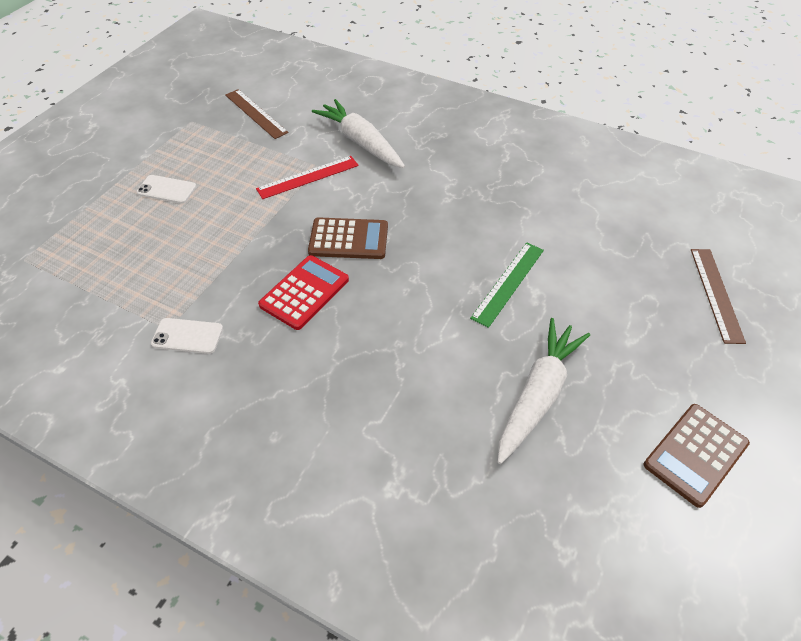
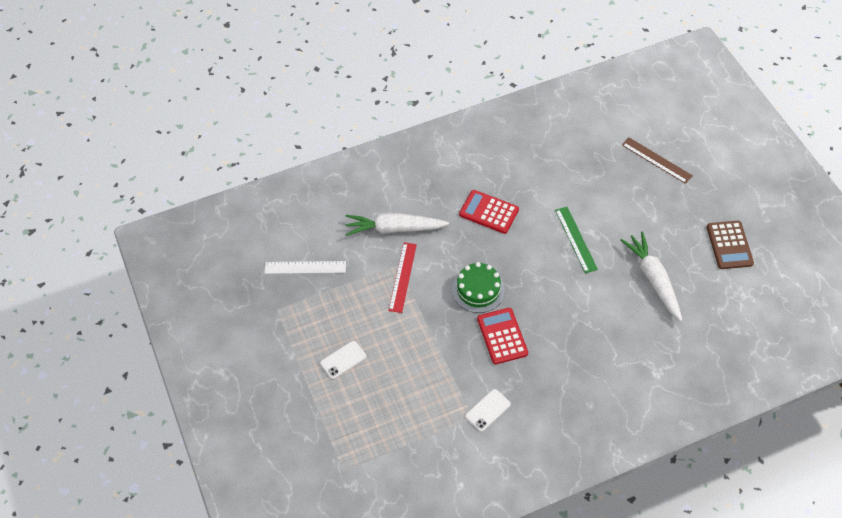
camera: 50 degrees left, 5 degrees up
brown ruler [225,89,289,139] -> white ruler [265,261,346,274]
brown calculator [308,217,388,259] -> green cake [452,262,505,313]
none -> red calculator [459,190,519,234]

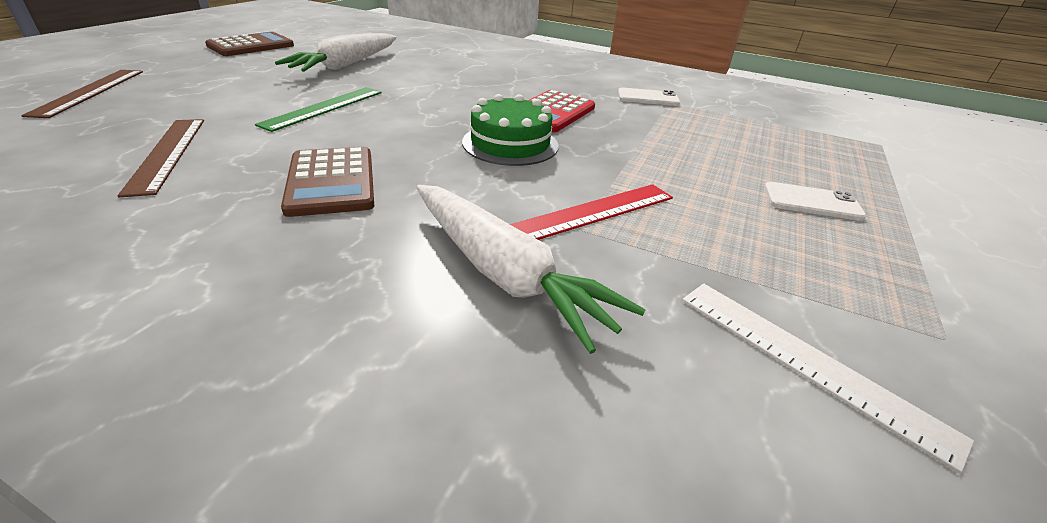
camera: 135 degrees left, 20 degrees down
red calculator [459,190,519,234] -> brown calculator [281,147,374,217]
none -> brown ruler [118,119,204,197]

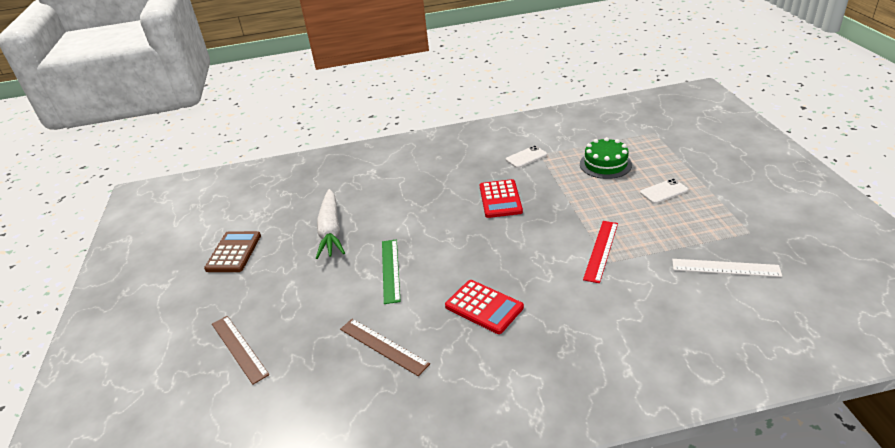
camera: 30 degrees left, 0 degrees up
brown calculator [281,147,374,217] -> red calculator [445,280,524,334]
white carrot [416,185,646,354] -> none
green cake [462,94,559,166] -> green cake moved to [580,137,632,179]

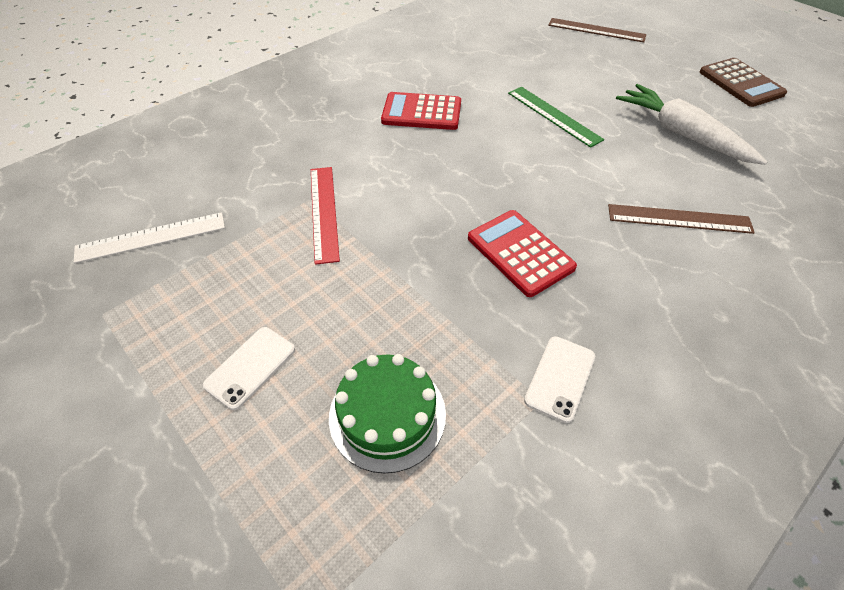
camera: 145 degrees right, 15 degrees up
brown ruler [340,319,430,376] -> brown ruler moved to [608,204,755,234]

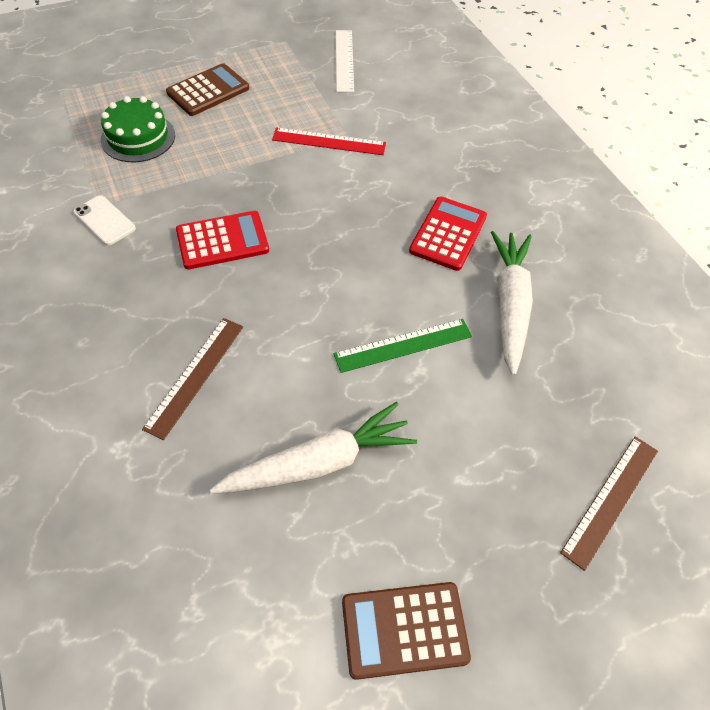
camera: 105 degrees right, 5 degrees up
white phone [203,327,295,410] -> brown calculator [166,63,249,116]
none -> white carrot [491,231,533,376]

